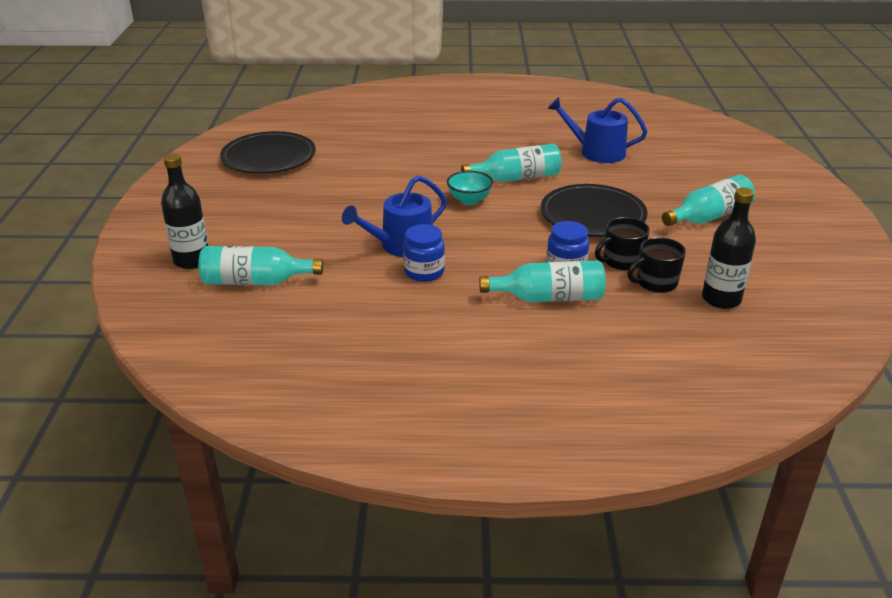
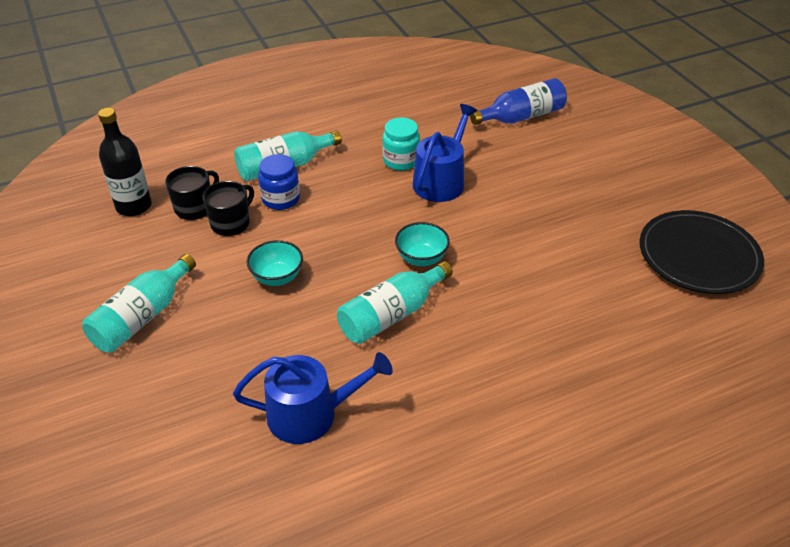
camera: 155 degrees right, 10 degrees up
black bottle [161,154,208,269] -> none
turquoise bottle [198,246,323,285] -> blue bottle [470,78,567,125]
blue jar [403,224,445,282] -> turquoise jar [382,118,420,171]
black plate [541,184,648,237] -> turquoise bowl [247,240,303,286]

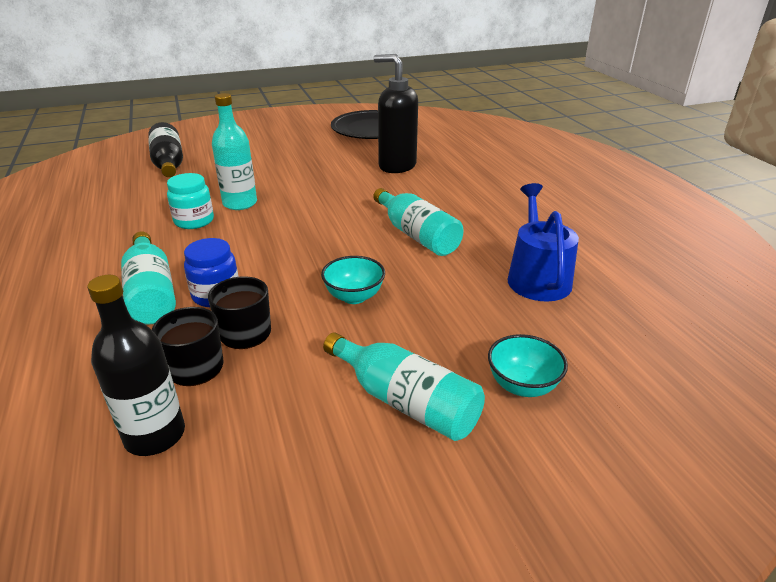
camera: 85 degrees left, 10 degrees down
turquoise bowl [395,222,450,266] -> turquoise bowl moved to [488,334,568,397]
blue watering can [413,104,477,202] -> turquoise bottle [212,93,257,210]
blue bottle [470,78,567,125] -> black bottle [148,122,183,177]
none -> black soap dispenser [373,54,418,173]

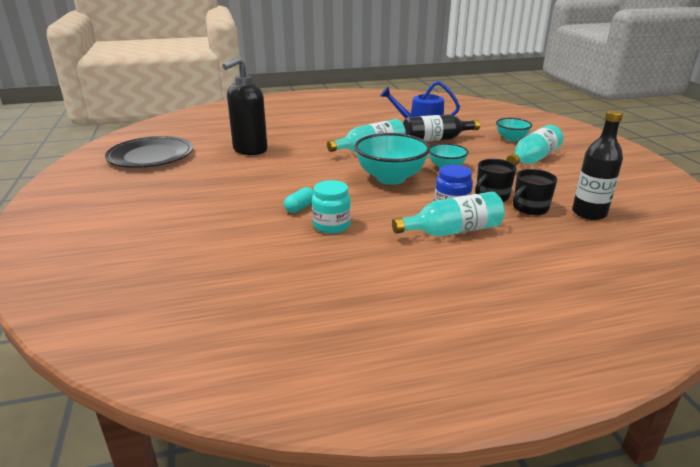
camera: 85 degrees left, 5 degrees down
black bottle [148,122,183,177] -> black bottle moved to [403,114,480,142]
turquoise bottle [212,93,257,210] -> turquoise capsule [284,187,314,213]
none -> turquoise bowl [354,133,430,185]

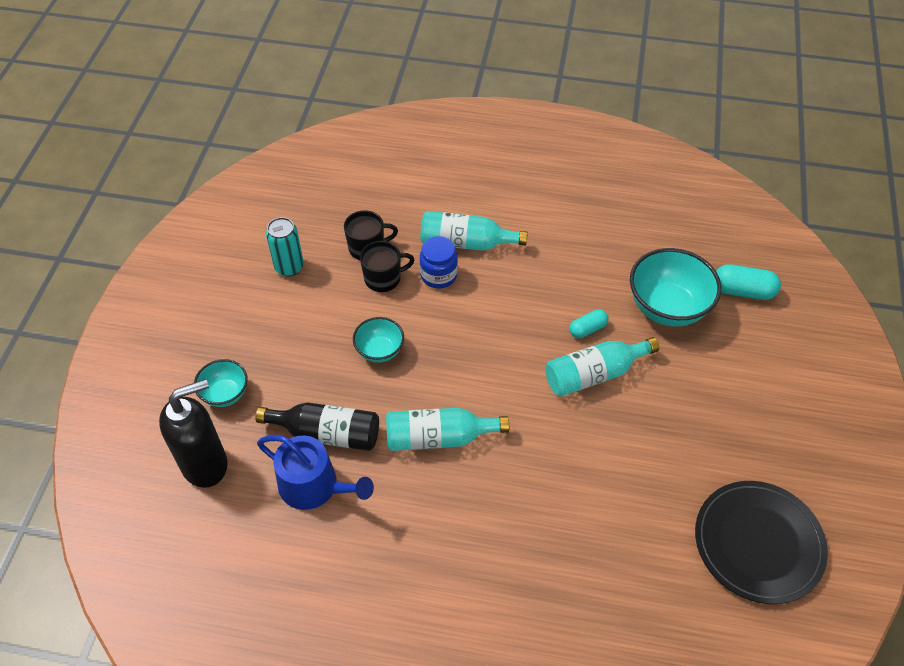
camera: 155 degrees left, 25 degrees up
black soap dispenser [222,57,268,155] -> black soap dispenser moved to [159,379,227,488]
turquoise jar [312,180,351,234] -> none
turquoise bowl [354,133,430,185] -> turquoise bowl moved to [630,248,721,327]
turquoise bottle [506,125,563,165] -> turquoise bottle moved to [546,337,659,397]
black bottle [572,110,623,220] -> none
none -> turquoise can [266,217,304,276]
none -> turquoise capsule [716,264,781,300]

